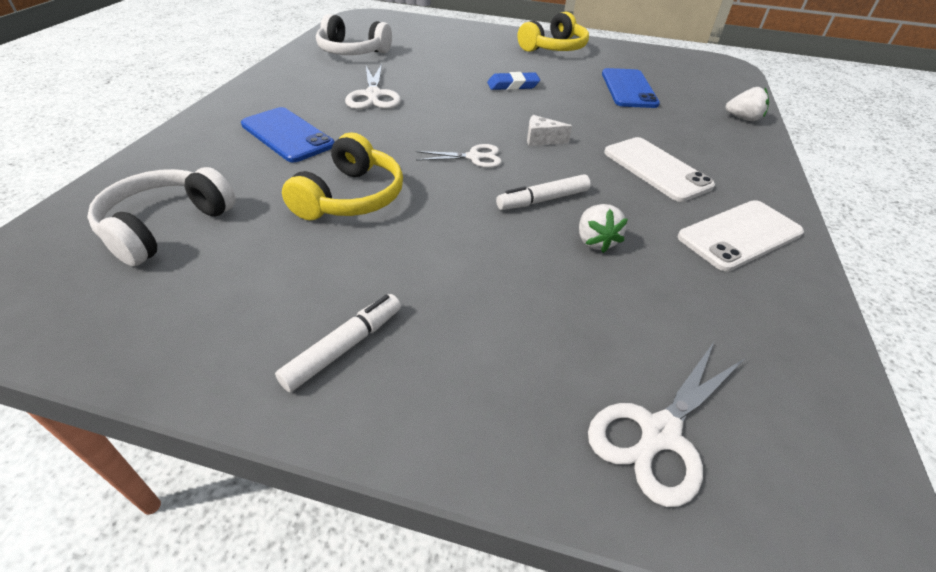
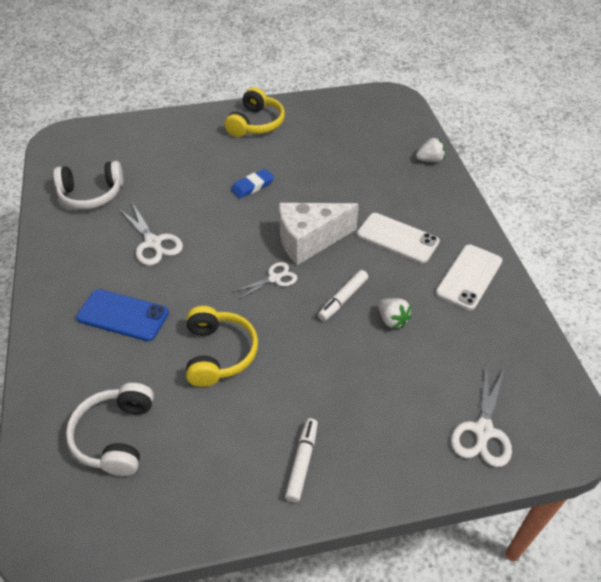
camera: 25 degrees left, 5 degrees up
white cheese [527,115,572,146] -> white cheese [279,203,359,265], size x2.40
blue phone [602,68,660,108] -> none

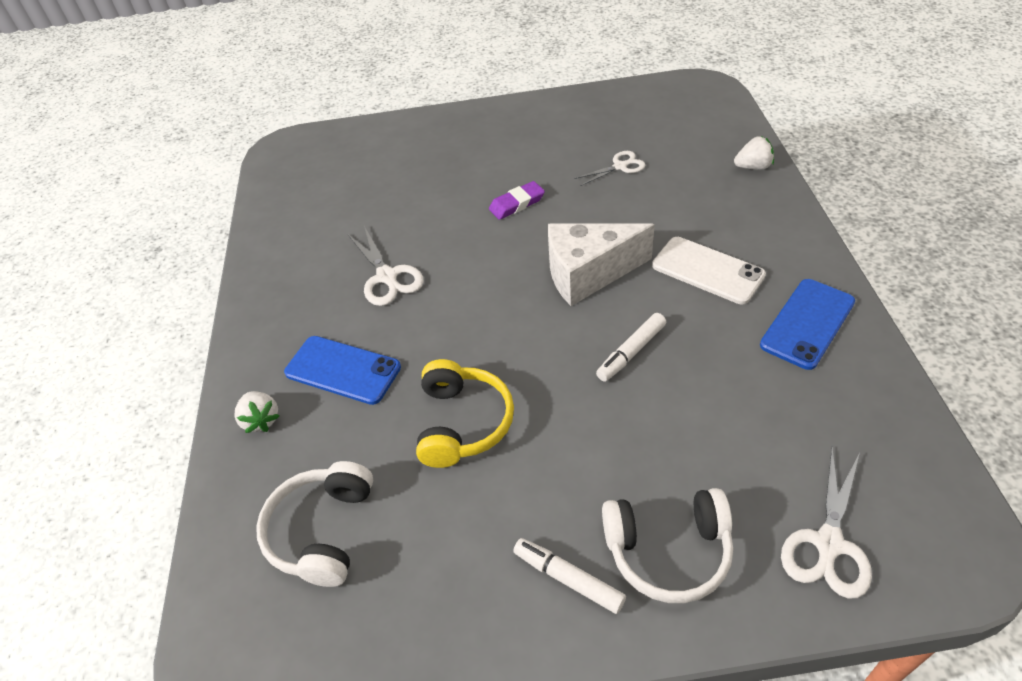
camera: 10 degrees right, 0 degrees up
white headphones [53,161,124,209] -> white headphones moved to [602,488,733,603]
yellow headphones [225,87,285,137] -> none
blue eraser [231,169,274,198] -> purple eraser [489,181,545,220]
white scissors [233,262,297,300] -> white scissors moved to [574,151,645,186]
white marker [285,418,318,503] -> white marker turned 75 degrees counterclockwise [513,538,626,614]
white strawberry [378,298,412,329] -> white strawberry moved to [234,391,279,433]
white phone [436,245,502,310] -> blue phone [760,279,855,370]

